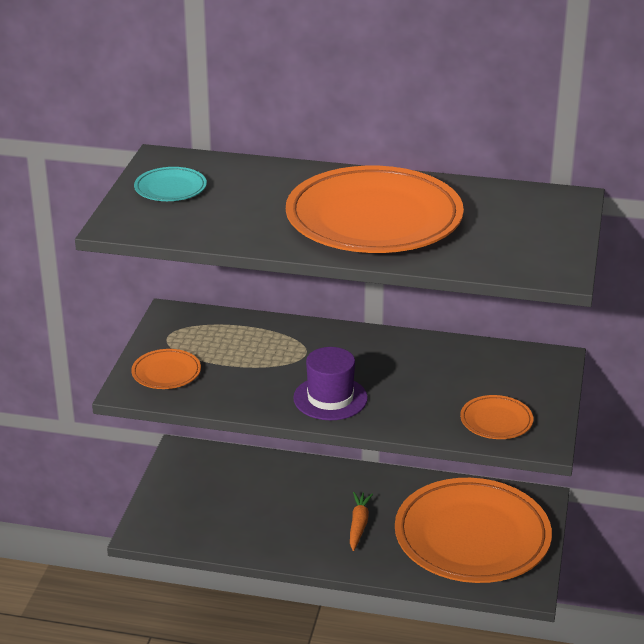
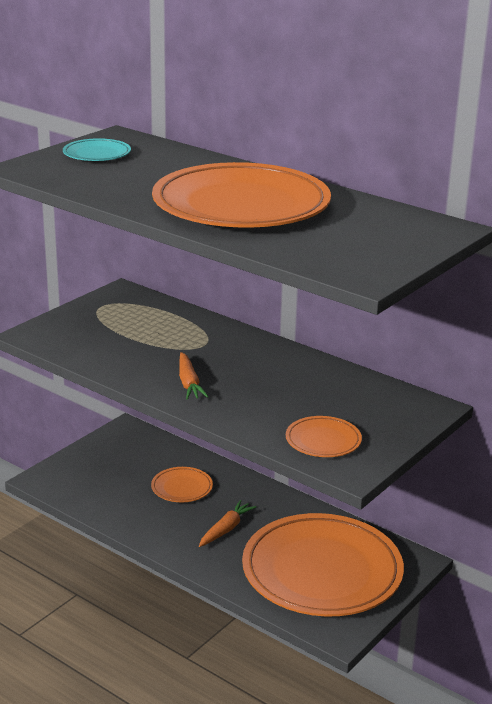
camera: 25 degrees right, 5 degrees down
orange plate [131,349,201,389] -> orange plate moved to [151,467,213,502]
purple hat [293,347,368,420] -> orange carrot [179,352,209,400]

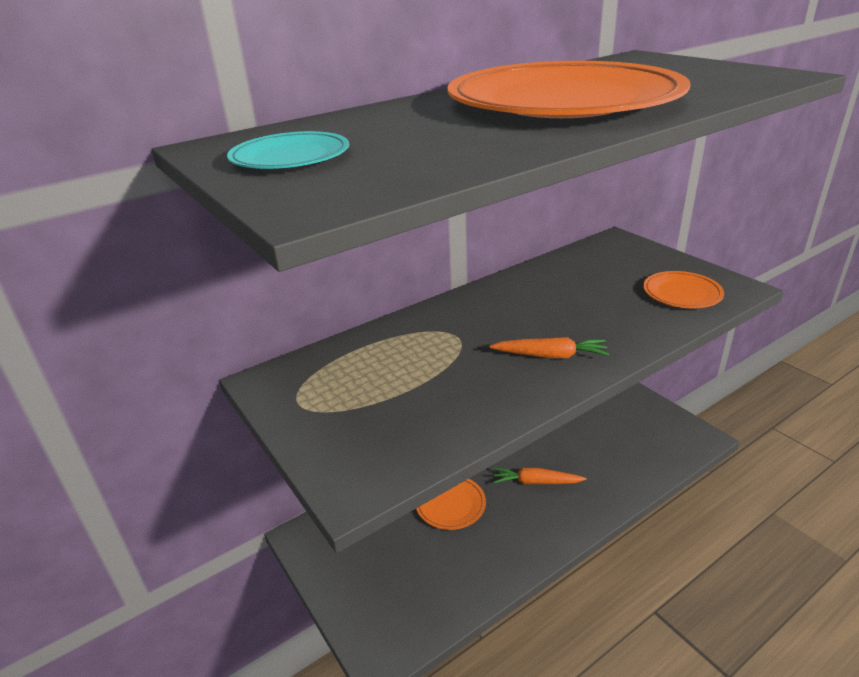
camera: 70 degrees left, 5 degrees up
orange carrot [199,500,256,547] -> orange carrot turned 45 degrees counterclockwise [493,467,586,485]
orange plate [242,513,404,616] -> none

